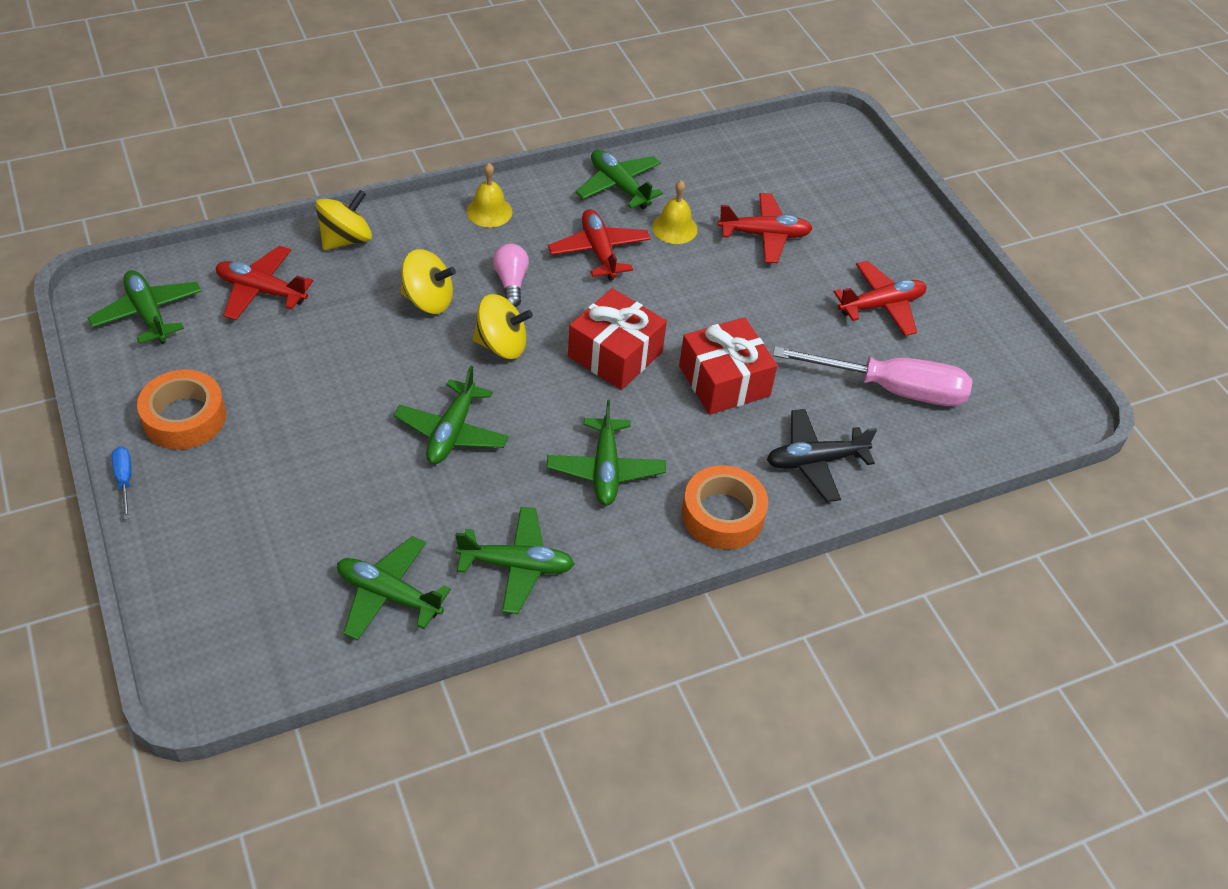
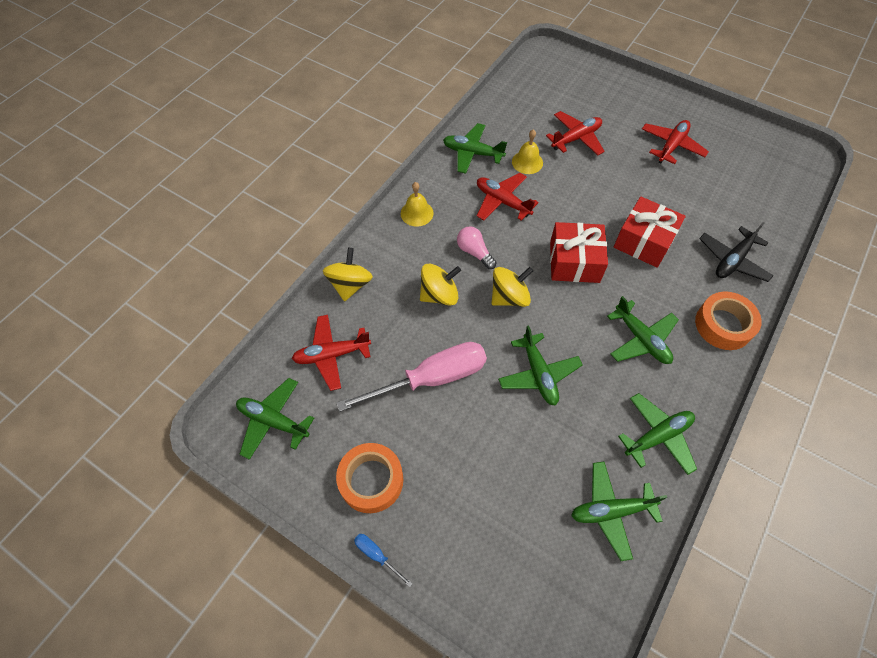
camera: 30 degrees left, 10 degrees up
pink screwdriver [773,346,973,406] -> pink screwdriver moved to [337,342,487,412]

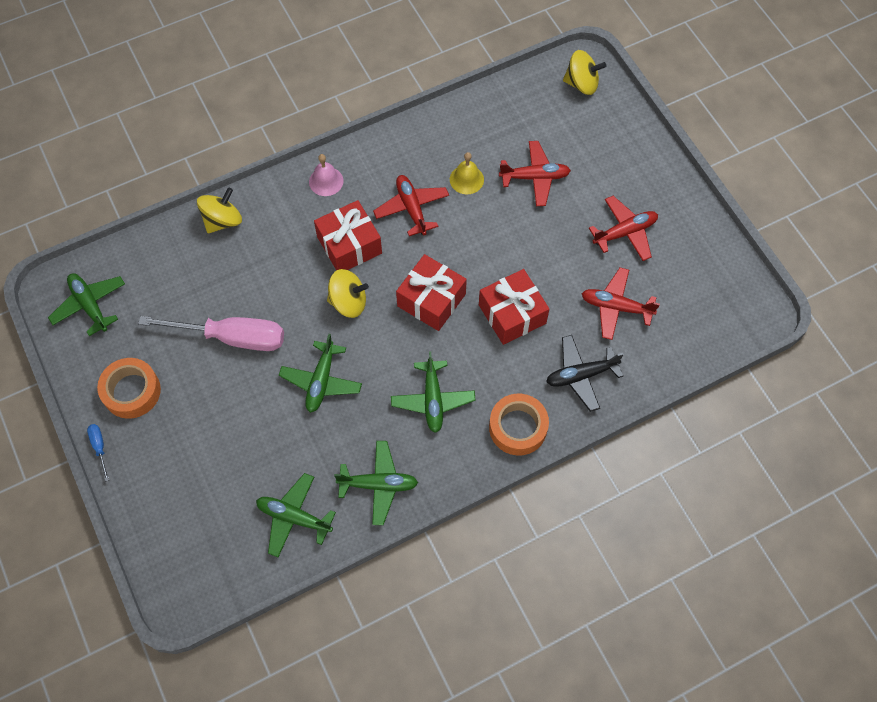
camera: 30 degrees right, 5 degrees up
red plane [292,315,371,391] -> red plane moved to [582,268,660,340]
yellow bell [401,182,434,227] -> pink bell [309,154,343,196]
yellow spinning top [420,264,461,306] -> yellow spinning top moved to [563,50,606,95]
green plane [443,123,507,174] -> none
pink light bulb [457,226,497,269] -> red gift [314,200,382,271]

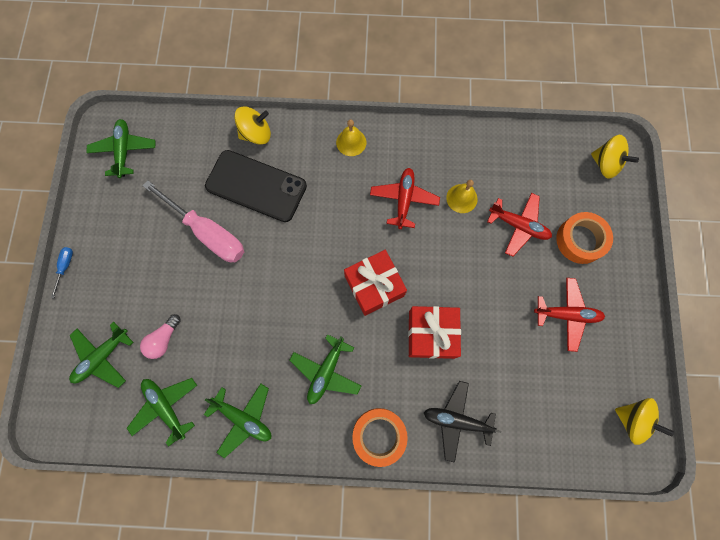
camera: 30 degrees right, 10 degrees up
orange tape [97,358,161,419] -> orange tape moved to [556,212,613,264]
green plane [279,334,362,413] -> green plane moved to [69,322,133,388]
pink bell [309,154,343,196] -> yellow bell [336,119,366,156]
red gift [314,200,382,271] -> none
yellow spinning top [327,269,369,318] -> yellow spinning top moved to [615,398,674,445]
red plane [582,268,660,340] -> none
none -> pink light bulb [140,314,181,359]
none -> black phone [205,150,307,222]

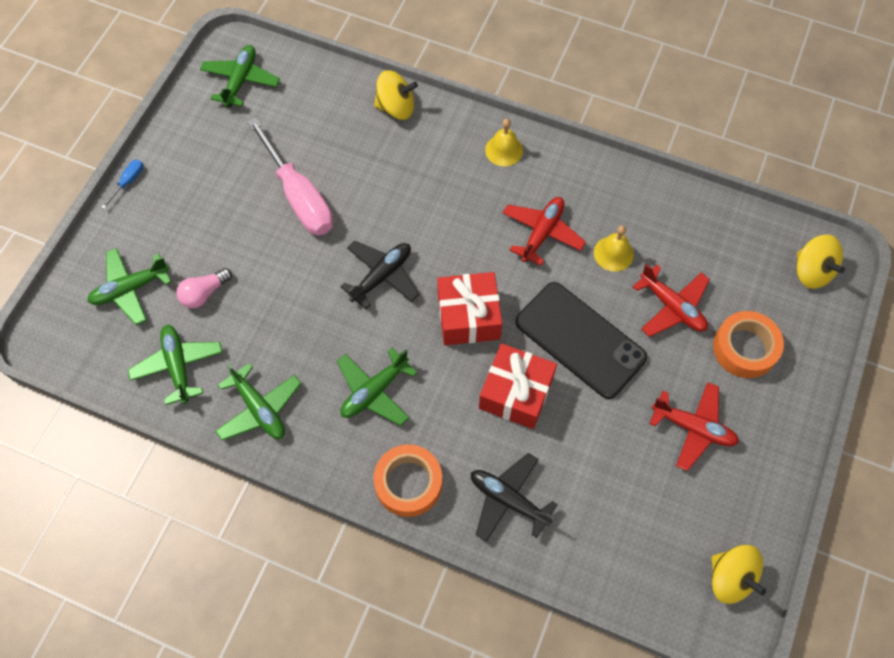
camera: 20 degrees right, 10 degrees down
black phone [205,150,307,222] -> black phone moved to [515,282,647,399]
none -> black plane [340,241,419,309]

